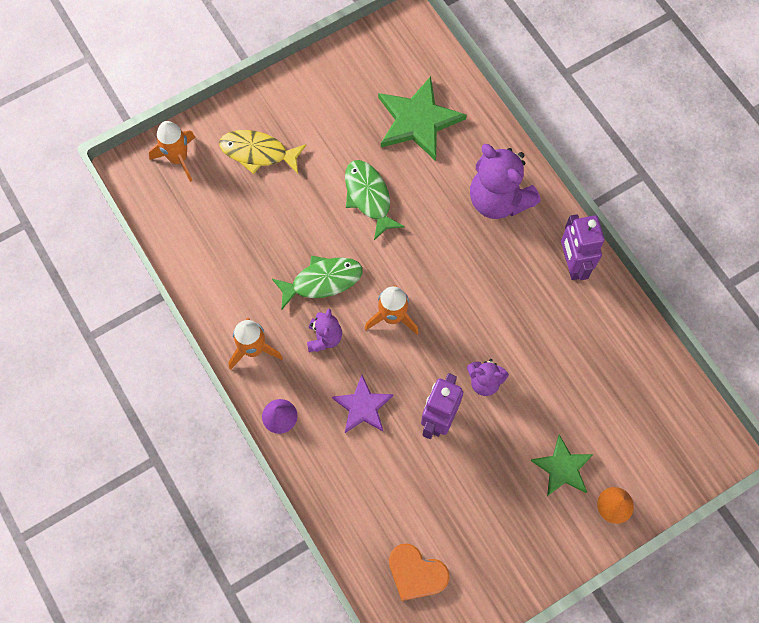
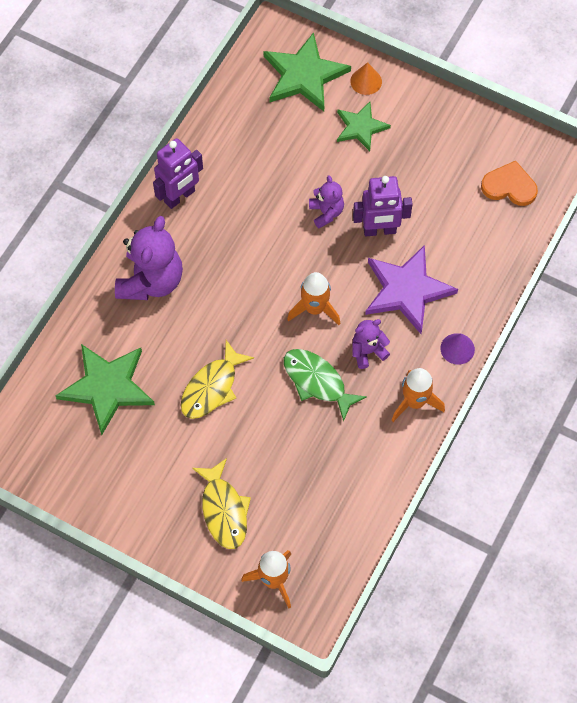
camera: 120 degrees left, 5 degrees down
purple star [332,375,394,433] -> purple star [365,245,458,334], size x1.62
green fish [345,160,405,240] -> yellow fish [181,340,254,419]
orange heart [389,544,450,601] -> orange heart turned 75 degrees counterclockwise [481,160,538,206]
none -> green star [264,32,351,111]

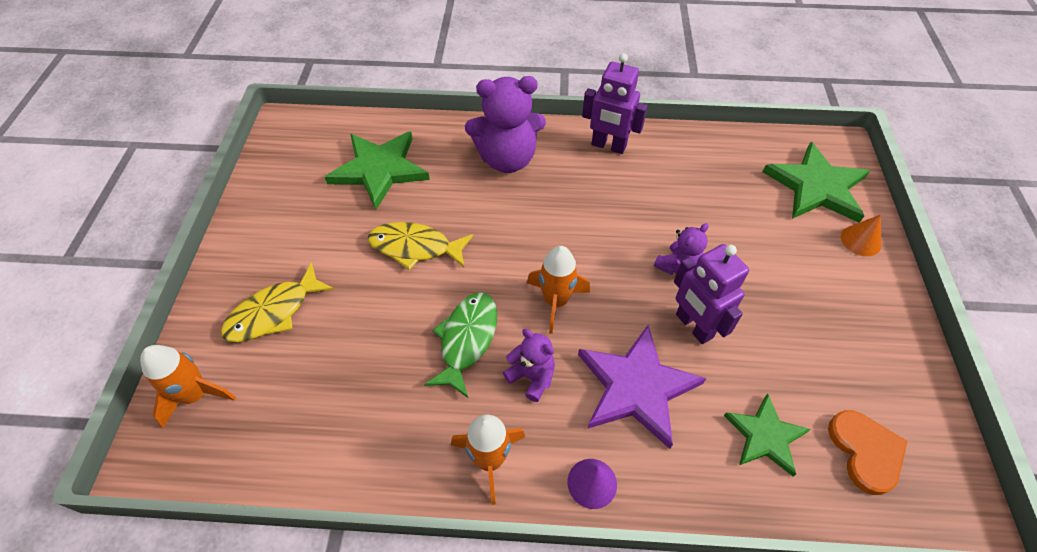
camera: 65 degrees right, 10 degrees down
green star [337,102,391,151] -> green star moved to [724,394,811,477]

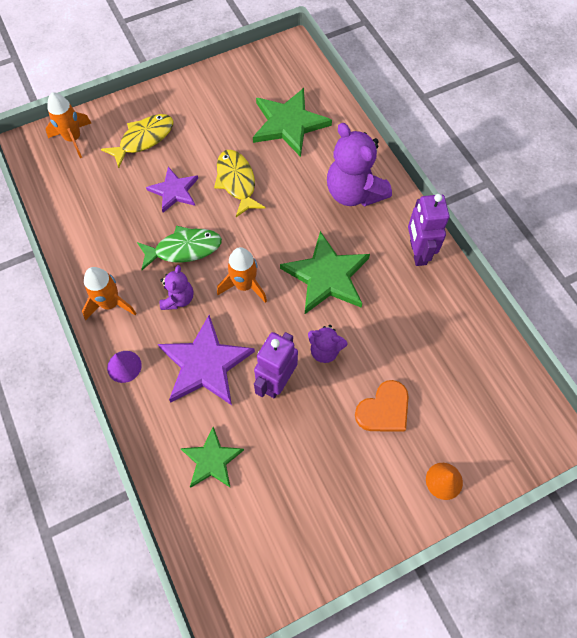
camera: 60 degrees right, 10 degrees up
yellow fish [221,262,334,342] -> yellow fish turned 120 degrees clockwise [101,114,174,168]
green star [763,142,870,223] -> green star moved to [280,231,370,314]
orange heart [828,410,908,495] -> orange heart moved to [355,380,409,432]
none -> purple star [146,167,198,213]

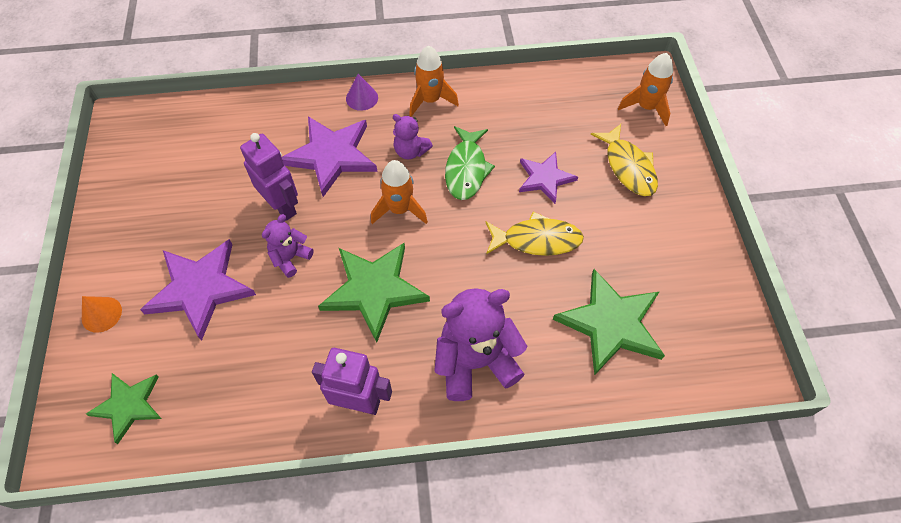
camera: 110 degrees right, 5 degrees down
green star [180,427,244,488] -> green star moved to [86,373,162,444]
orange heart [355,380,409,432] -> purple star [140,239,256,341]

